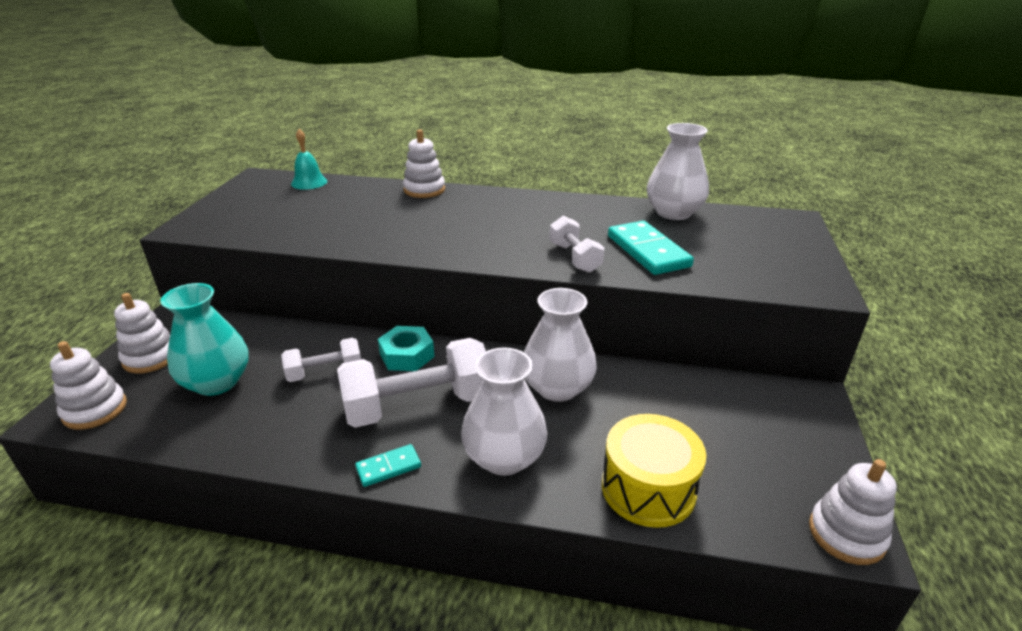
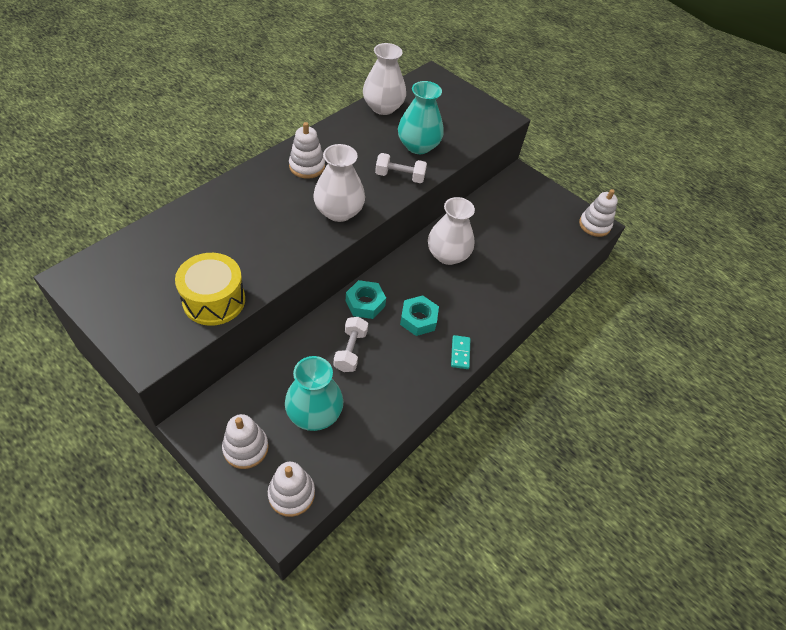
camera: 65 degrees left, 20 degrees up
turquoise bell [291,129,327,190] -> none
white dumbbell [337,338,486,428] -> turquoise nut [400,295,439,336]
white stacking toy [403,129,445,198] -> white stacking toy moved to [289,122,325,179]
white vase [461,347,548,476] -> white vase moved to [313,144,365,222]
yellow drum [602,414,706,528] -> yellow drum moved to [175,253,245,326]
turquoise domino [608,221,694,275] -> turquoise vase [398,81,444,154]

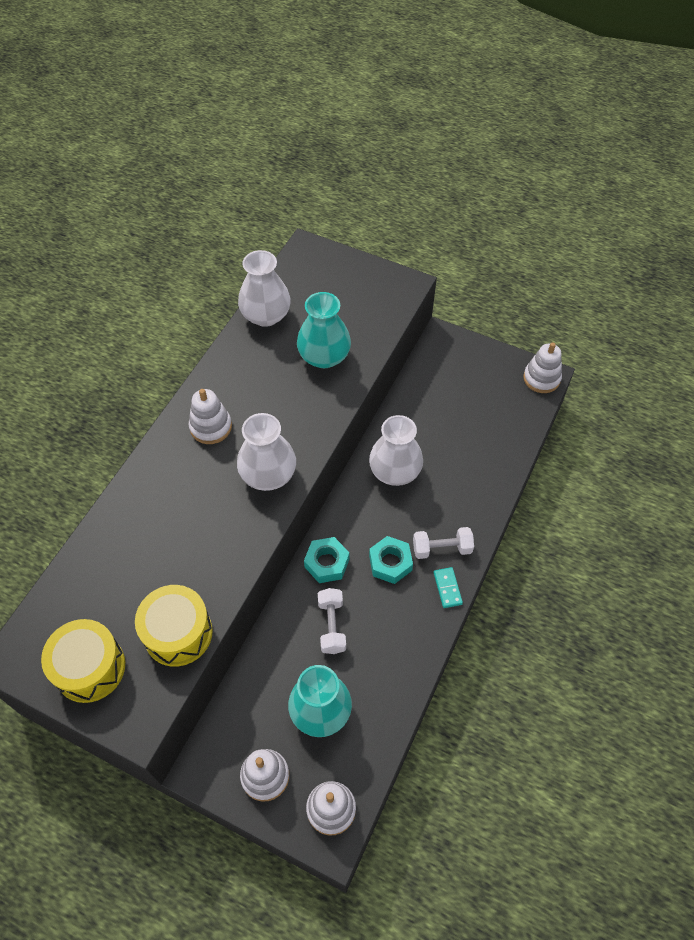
camera: 10 degrees left, 5 degrees up
white dumbbell [375,153,427,183] -> white dumbbell moved to [413,527,474,559]
none -> yellow drum [41,619,125,703]

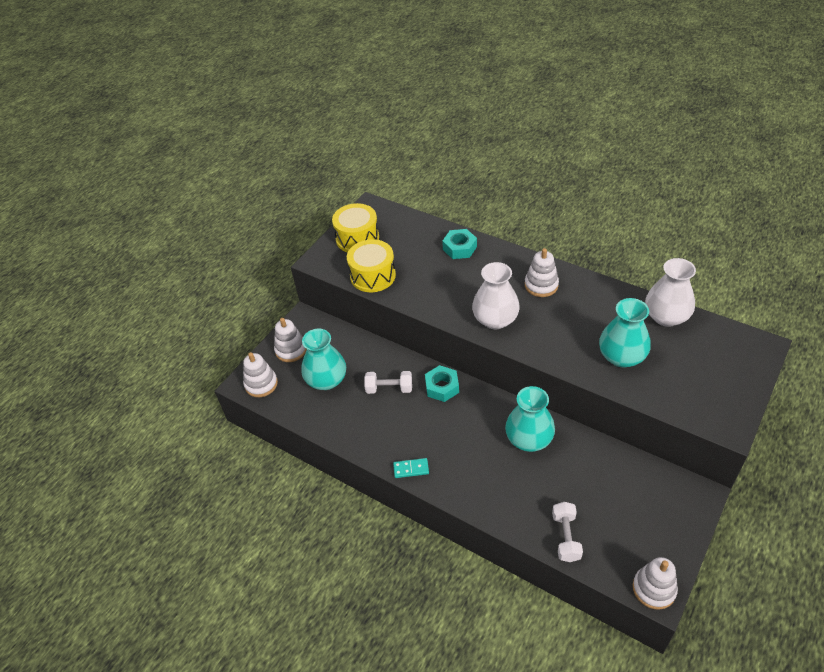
camera: 100 degrees right, 10 degrees down
white vase [369,415,423,486] -> turquoise vase [505,386,555,452]
turquoise nut [369,536,413,584] -> turquoise nut moved to [442,229,477,259]
white dumbbell [413,527,474,559] -> white dumbbell moved to [552,502,583,562]

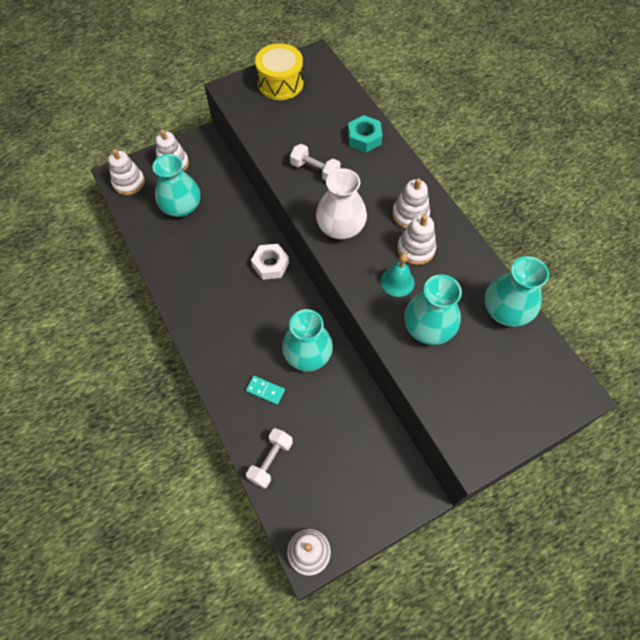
camera: 25 degrees right, 15 degrees up
yellow drum [347,239,396,292] -> none
white dumbbell [364,371,412,394] -> white dumbbell moved to [290,144,341,181]
turquoise domino [393,458,429,478] -> turquoise domino moved to [246,376,285,405]
turquoise nut [425,365,459,402] -> white nut [251,244,289,280]
white vase [645,258,696,327] -> turquoise vase [485,256,549,327]
none -> turquoise bell [381,253,415,297]
none -> white stacking toy [397,215,436,265]

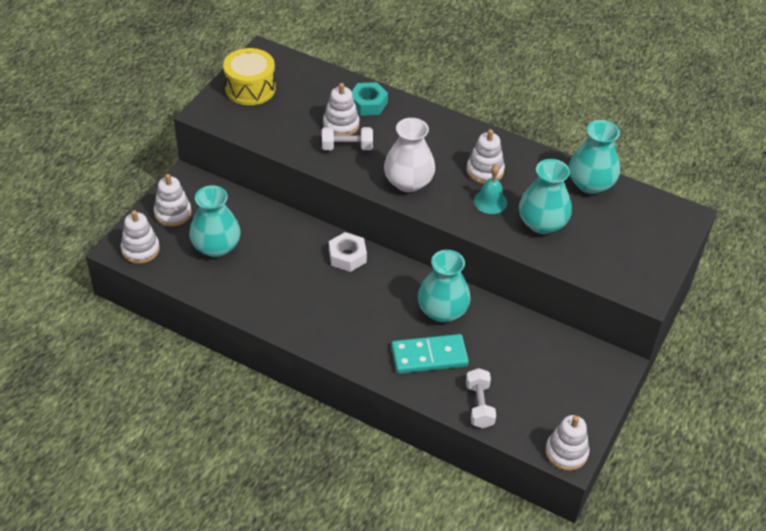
camera: 35 degrees left, 15 degrees down
turquoise domino [246,376,285,405] -> turquoise domino [391,334,469,374], size x1.92
white stacking toy [392,178,430,229] -> white stacking toy moved to [323,83,360,135]

